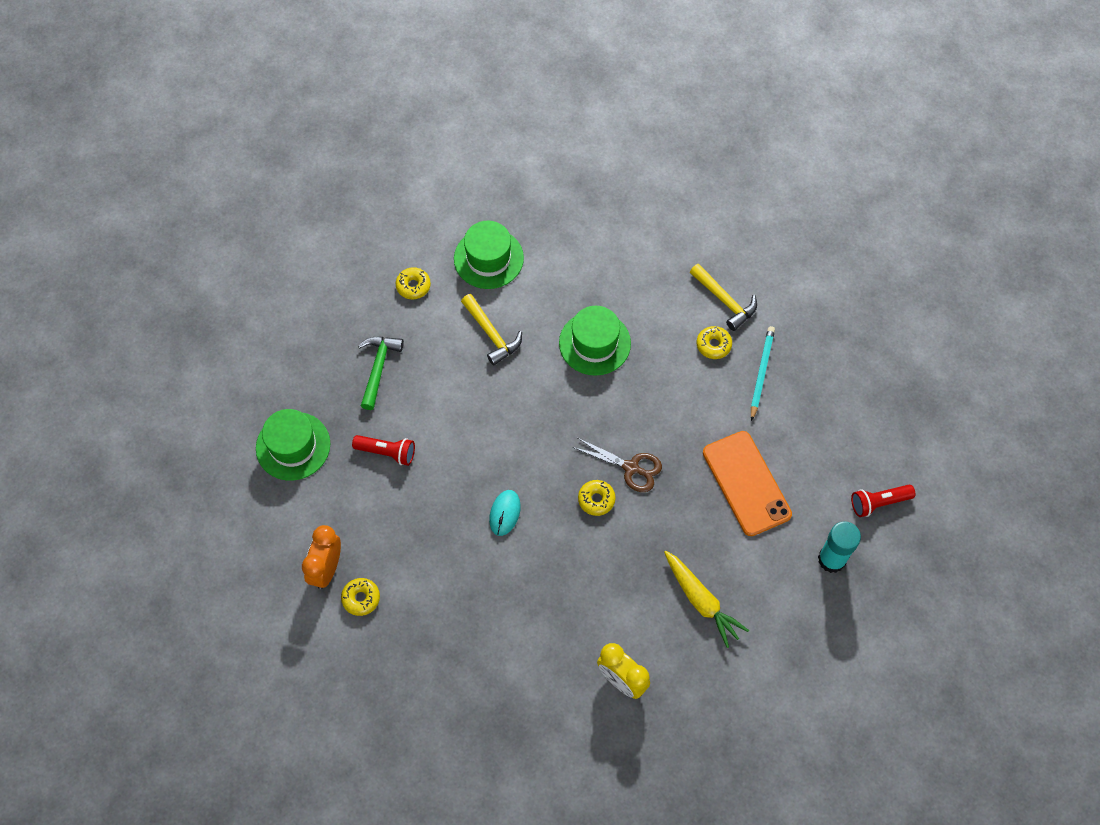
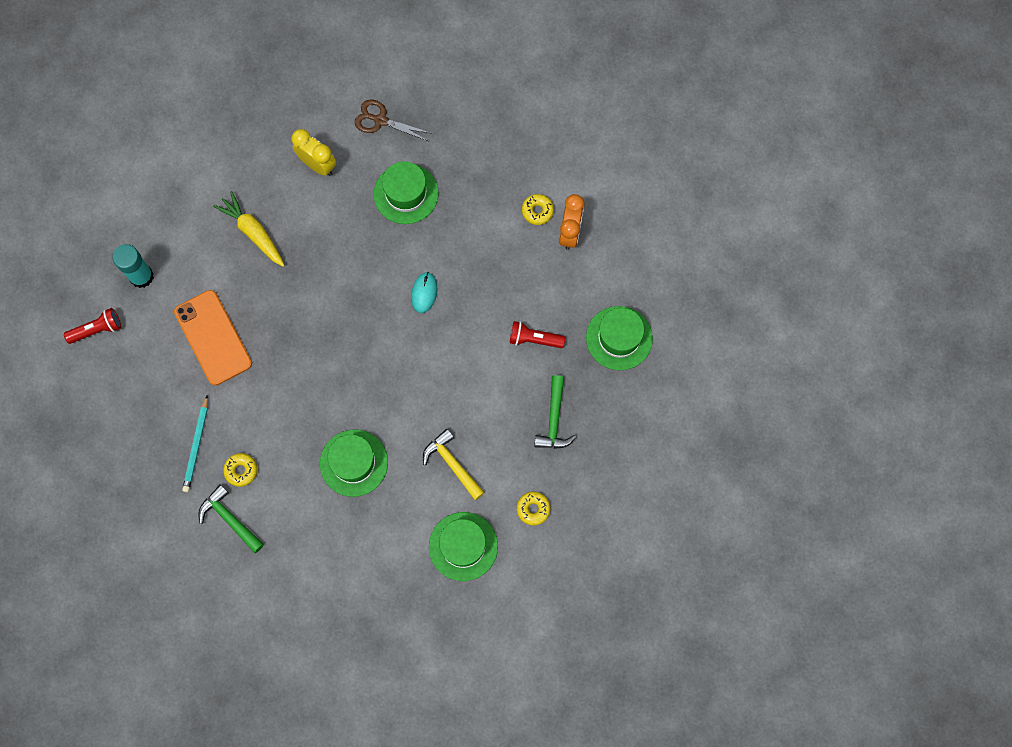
camera: 175 degrees right, 10 degrees up
brown scissors [573,438,662,492] -> brown scissors moved to [355,99,430,141]
yellow donut [578,480,616,516] -> none
yellow hammer [690,264,757,331] -> green hammer [198,484,264,553]
none -> green hat [374,161,439,224]

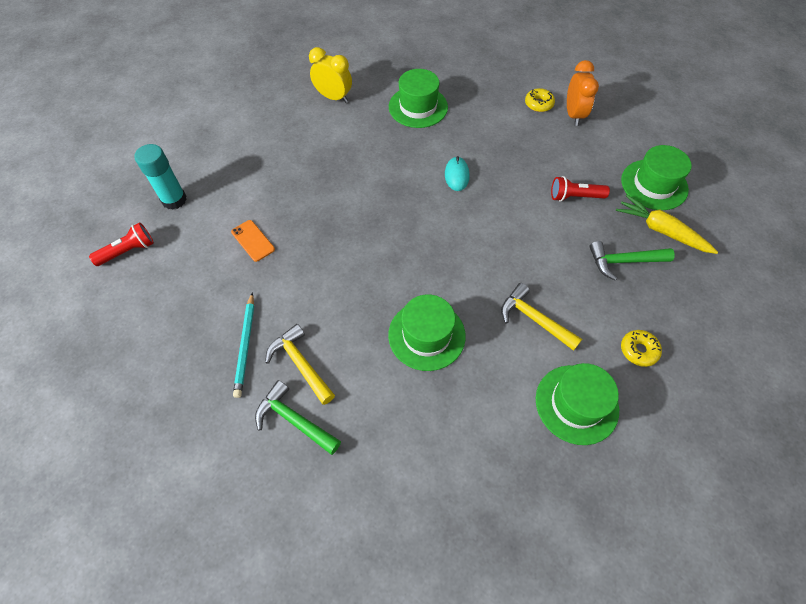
camera: 10 degrees left, 15 degrees down
orange phone [174,290,252,386] -> orange phone [231,220,275,262], size x0.50
yellow carrot [213,191,285,267] -> yellow carrot moved to [616,195,718,254]
yellow donut [223,453,257,487] -> yellow hammer [265,324,335,405]
brown scissors [355,99,430,141] -> none
green hammer [534,375,576,449] -> green hammer turned 90 degrees clockwise [589,241,675,280]

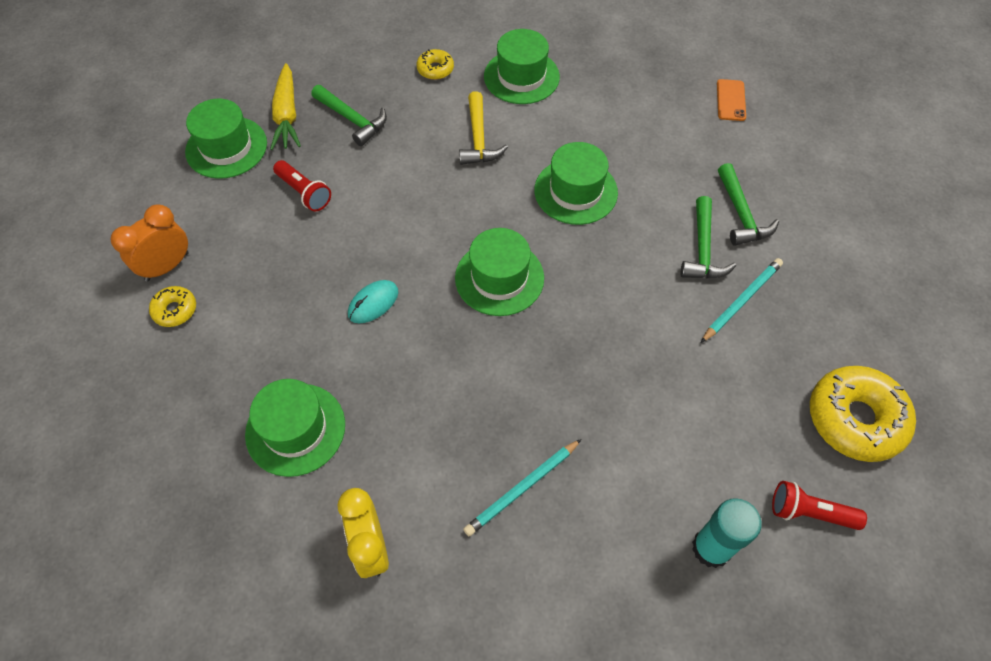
camera: 135 degrees left, 0 degrees up
orange phone [231,220,275,262] -> orange phone moved to [717,79,746,121]
yellow hammer [265,324,335,405] -> green hammer [680,196,736,279]
none -> green hat [455,228,544,316]
none -> turquoise pencil [463,439,581,536]
none -> yellow donut [810,366,916,462]

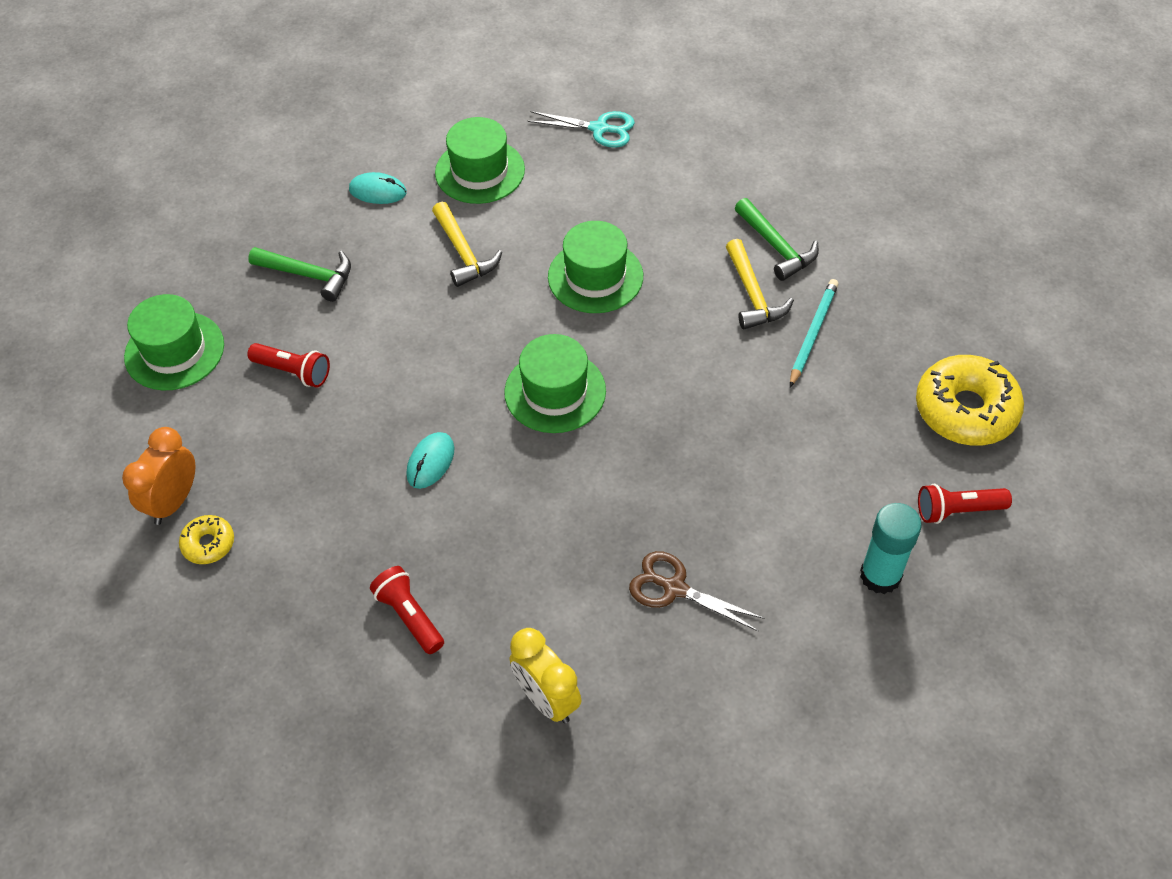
camera: 20 degrees left, 5 degrees down
green hat [245,379,345,477] -> red flashlight [370,566,444,654]
yellow carrot [270,63,301,150] -> none
yellow donut [417,49,454,80] -> turquoise mouse [349,172,407,204]
turquoise pencil [463,439,581,536] -> brown scissors [629,551,765,631]
green hammer [680,196,736,279] -> yellow hammer [726,239,794,329]
orange phone [717,79,746,121] -> none
none -> turquoise scissors [527,111,635,148]

